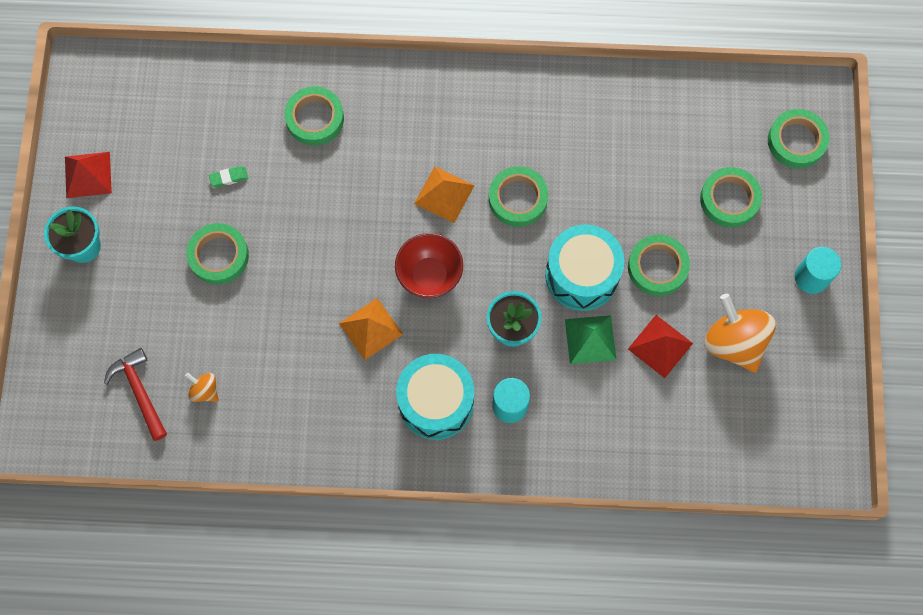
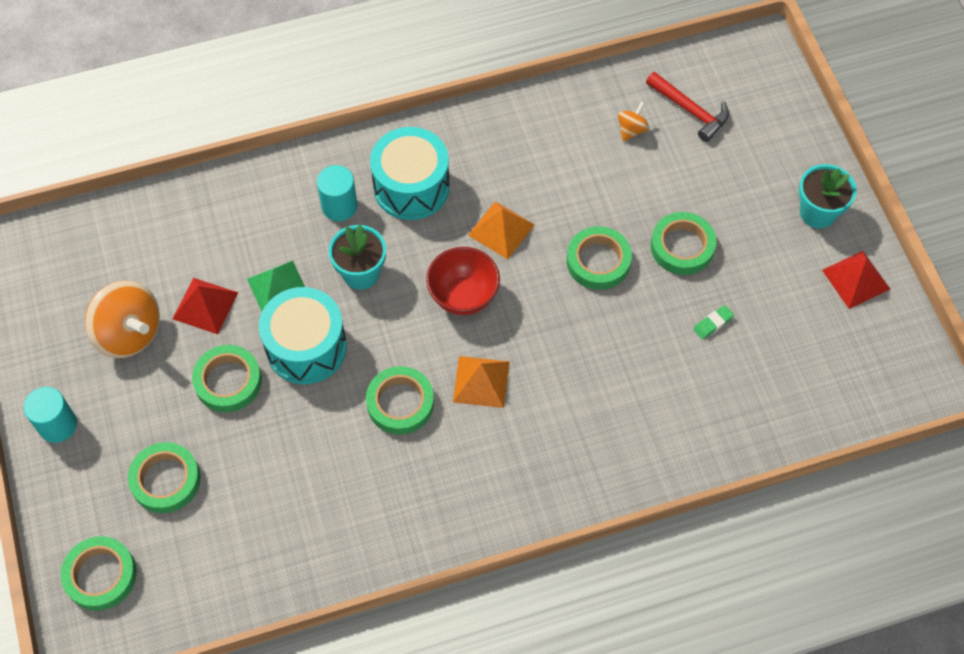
camera: 160 degrees right, 10 degrees down
orange spinning top [185,373,219,402] -> orange spinning top turned 75 degrees counterclockwise [618,101,649,142]
green tape [284,86,344,146] -> green tape moved to [567,226,632,290]

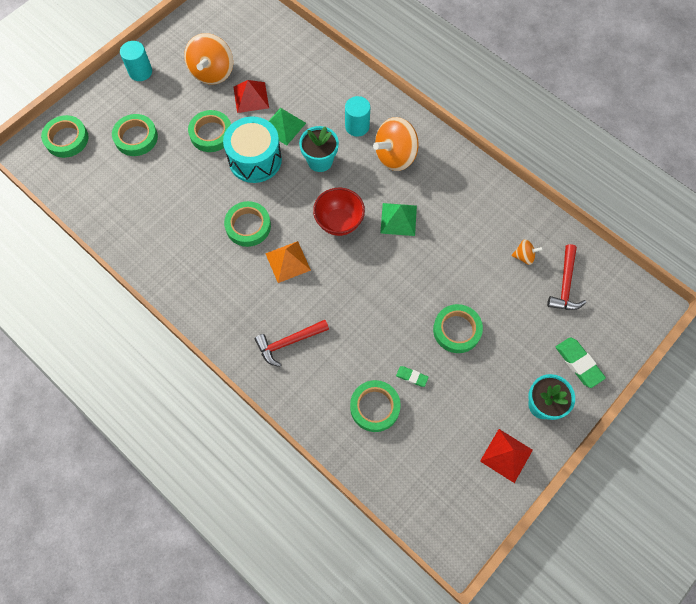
camera: 60 degrees right, 5 degrees up
turquoise drum [370,127,450,220] -> orange spinning top [373,117,419,171]
orange pyramid [468,201,535,259] -> green pyramid [380,203,417,236]
green tape [567,226,632,290] -> green tape moved to [350,380,401,432]
none -> red hammer [254,320,329,367]
none -> green eraser [556,337,606,388]

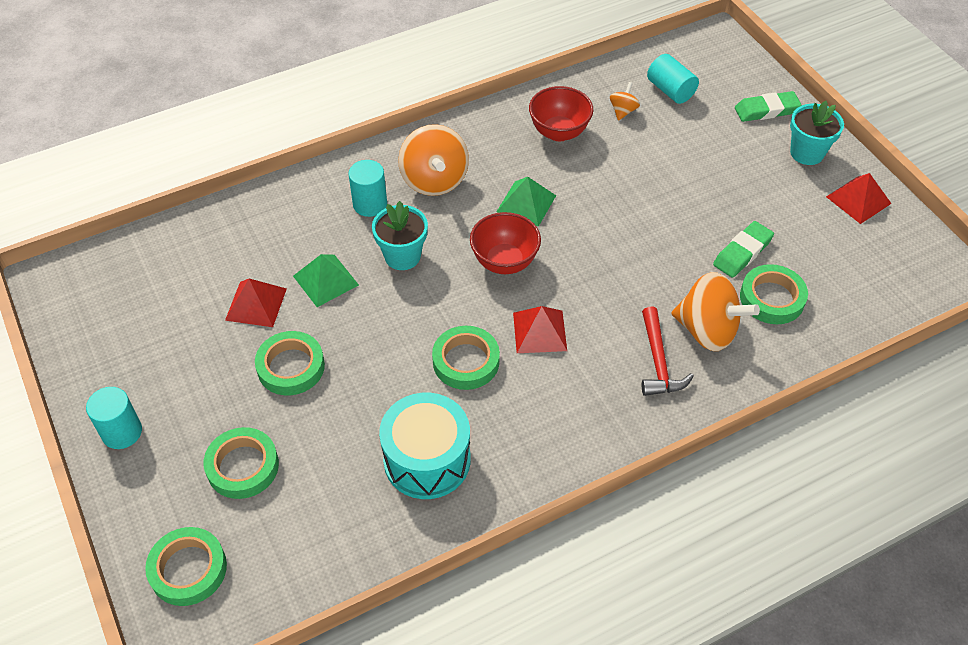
camera: 70 degrees left, 15 degrees down
orange spinning top [184,33,233,85] -> orange spinning top moved to [672,272,760,351]
turquoise drum [223,117,282,183] -> turquoise drum moved to [379,393,471,499]
orange pyramid [265,241,311,283] -> red pyramid [513,306,567,353]
green eraser [396,366,429,387] -> green eraser [713,221,774,278], size x1.75
green tape [433,304,483,353] -> none
red hammer [547,244,586,310] -> turquoise cylinder [647,54,699,104]
none -> red bowl [529,86,593,141]

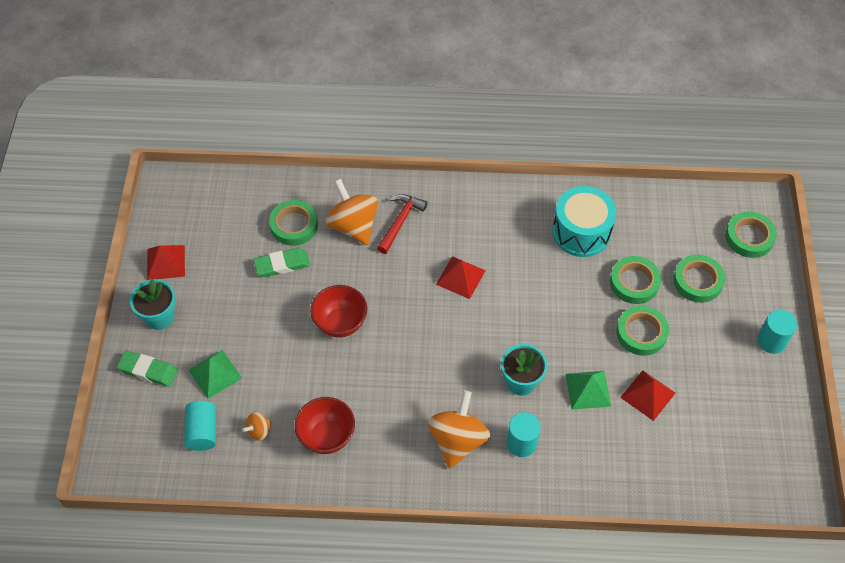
camera: 150 degrees left, 5 degrees up
green tape [432,326,500,390] -> green tape moved to [610,256,661,304]
red bowl [470,212,541,274] -> red bowl moved to [310,285,367,337]
green pyramid [496,177,556,227] -> green pyramid moved to [189,350,242,399]

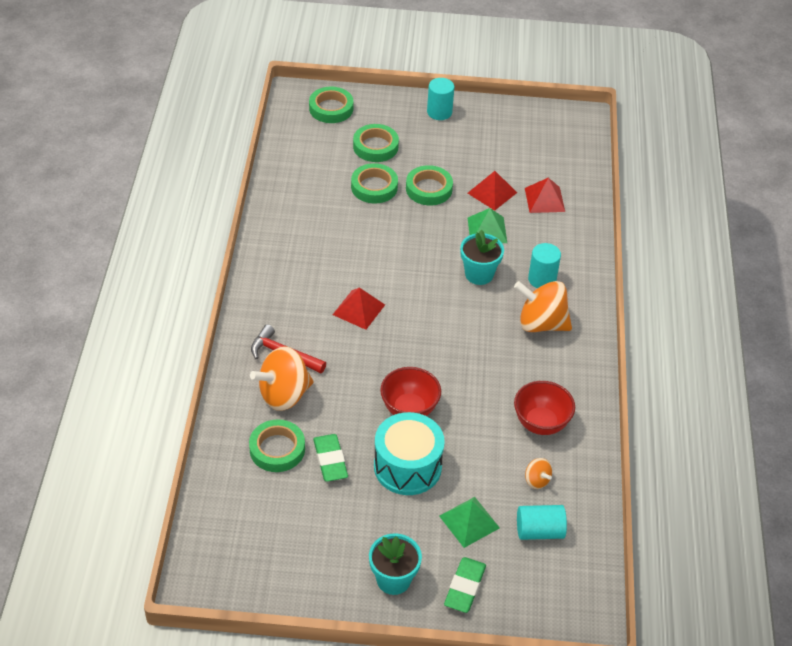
camera: 90 degrees left, 10 degrees down
red pyramid [147,245,185,280] -> red pyramid moved to [525,178,565,213]
turquoise drum [552,186,616,257] -> turquoise drum moved to [374,412,445,495]

